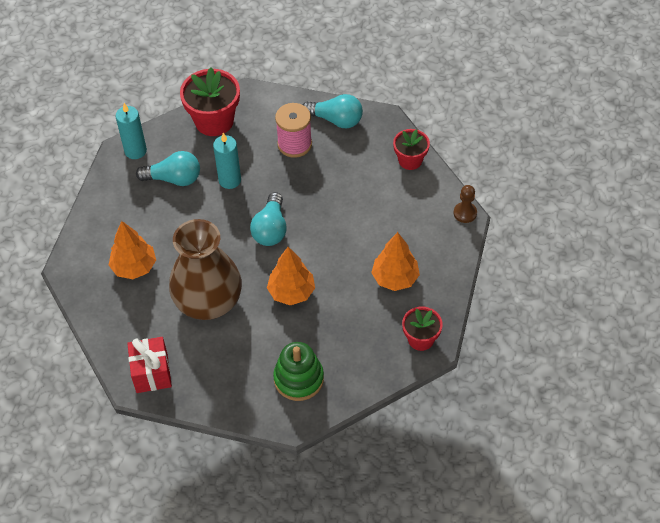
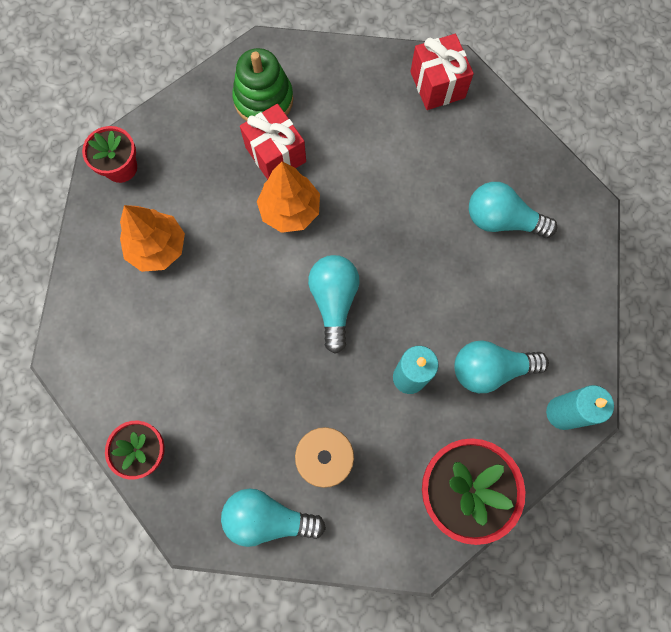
camera: 170 degrees right, 20 degrees up
orange tree [109,221,156,279] -> turquoise light bulb [469,182,557,238]
brown vase [169,219,242,320] -> none
brown pawn [454,185,477,223] -> none
none -> red gift [240,104,306,180]

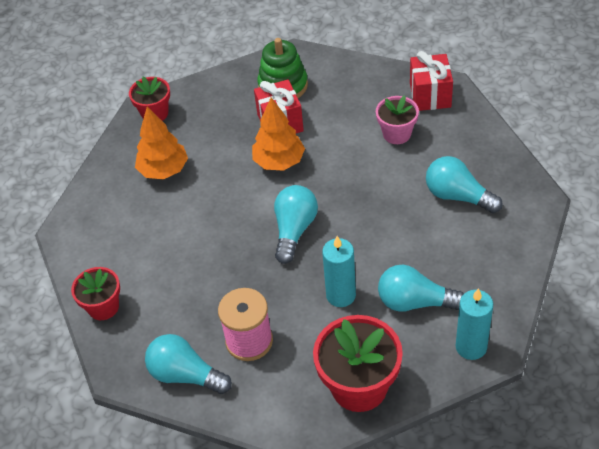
camera: 20 degrees right, 25 degrees down
none -> pink flower pot [376,95,419,144]

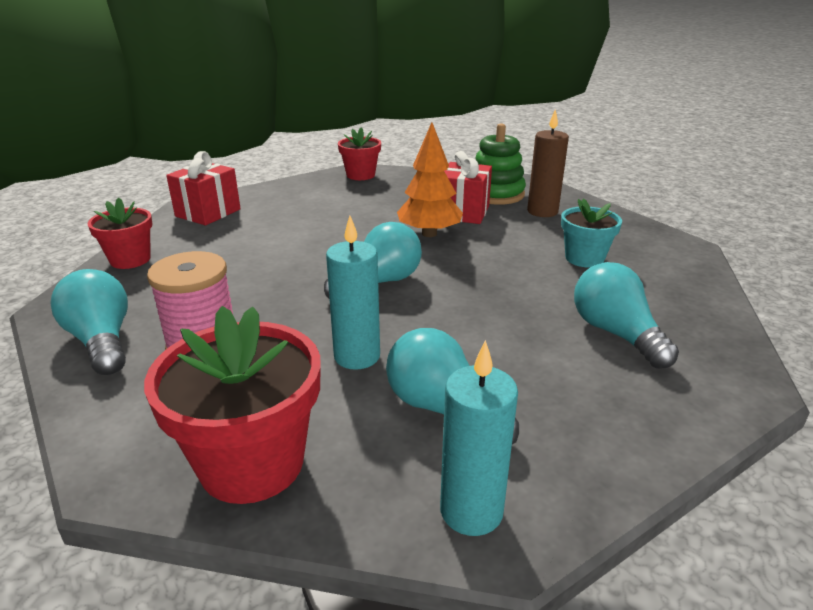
camera: 30 degrees right, 20 degrees down
orange tree [135,107,188,179] -> none
pink flower pot [376,95,419,144] -> turquoise flower pot [561,199,622,268]
red gift [410,51,453,111] -> red gift moved to [166,151,241,225]
none -> brown candle [527,109,569,217]

